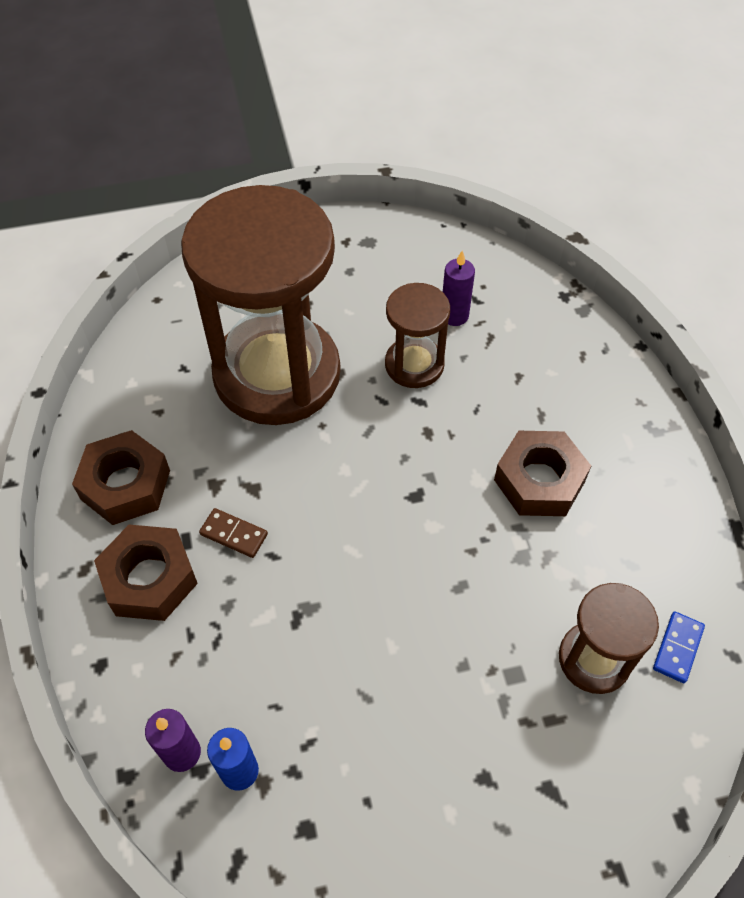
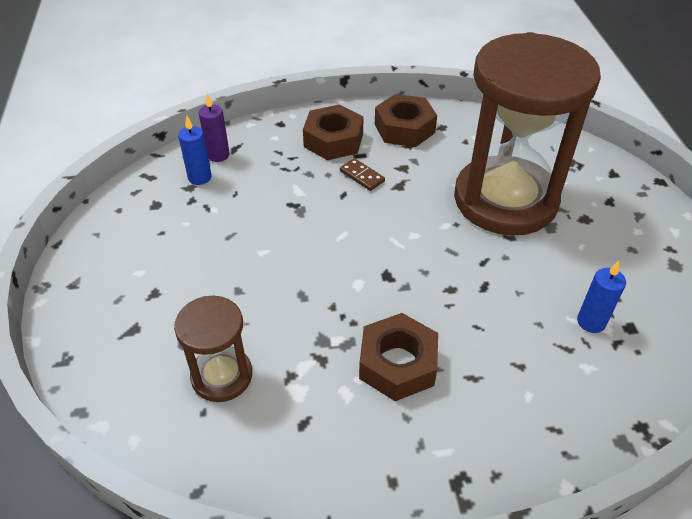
camera: 95 degrees right, 10 degrees down
brown domino [199,508,268,558] -> brown domino turned 75 degrees counterclockwise [340,158,385,191]
brown hourglass [385,283,450,388] -> none
purple candle [443,250,475,326] -> blue candle [577,261,626,333]
blue domino [653,611,705,683] -> none

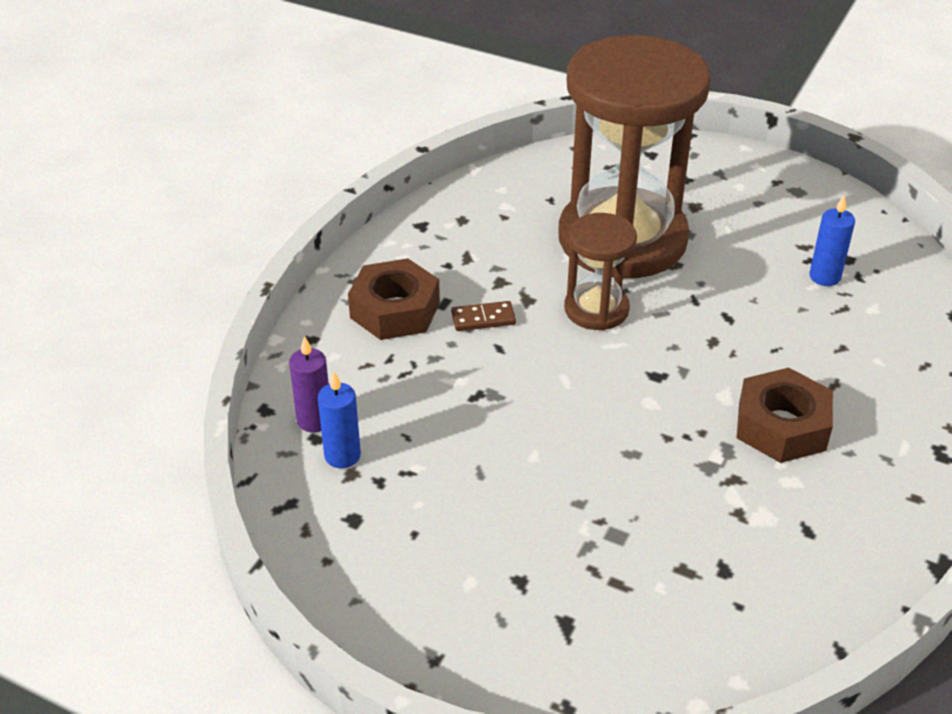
camera: 55 degrees left, 5 degrees down
brown hourglass [174,296,252,402] -> brown hourglass moved to [564,213,637,330]
brown nut [375,94,437,147] -> none

